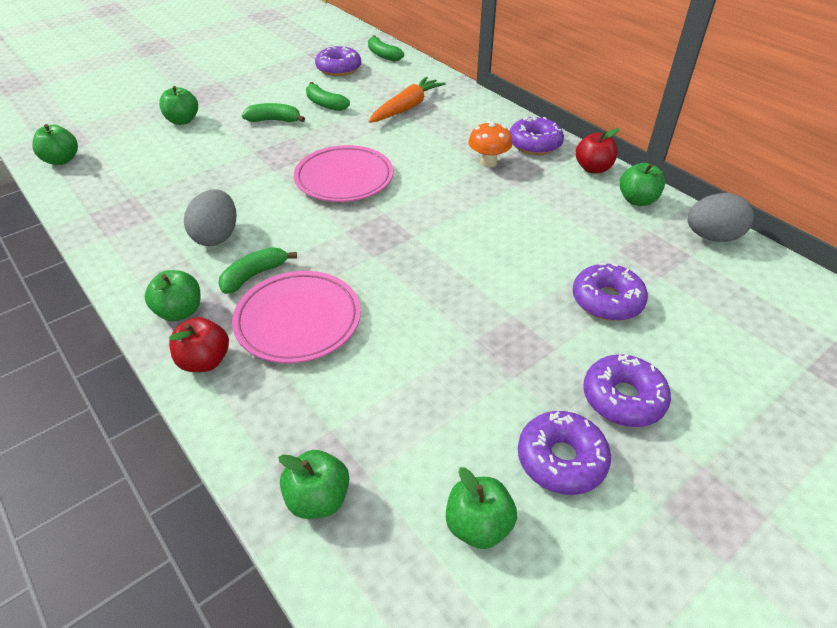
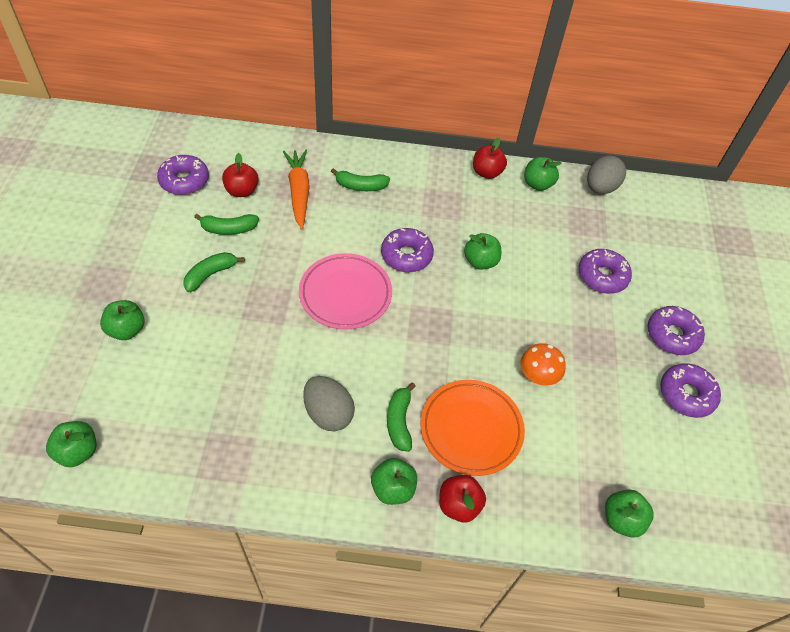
camera: 50 degrees left, 10 degrees up
pink plate [232,271,361,363] -> orange plate [421,380,525,476]
green banana [368,36,404,61] -> green banana moved to [331,168,390,191]
green apple [446,467,517,549] -> green apple moved to [464,233,501,270]
orange mushroom [468,121,512,167] -> orange mushroom moved to [520,343,566,386]
purple donut [509,116,564,155] -> purple donut moved to [381,228,434,272]
none -> red apple [222,153,259,197]

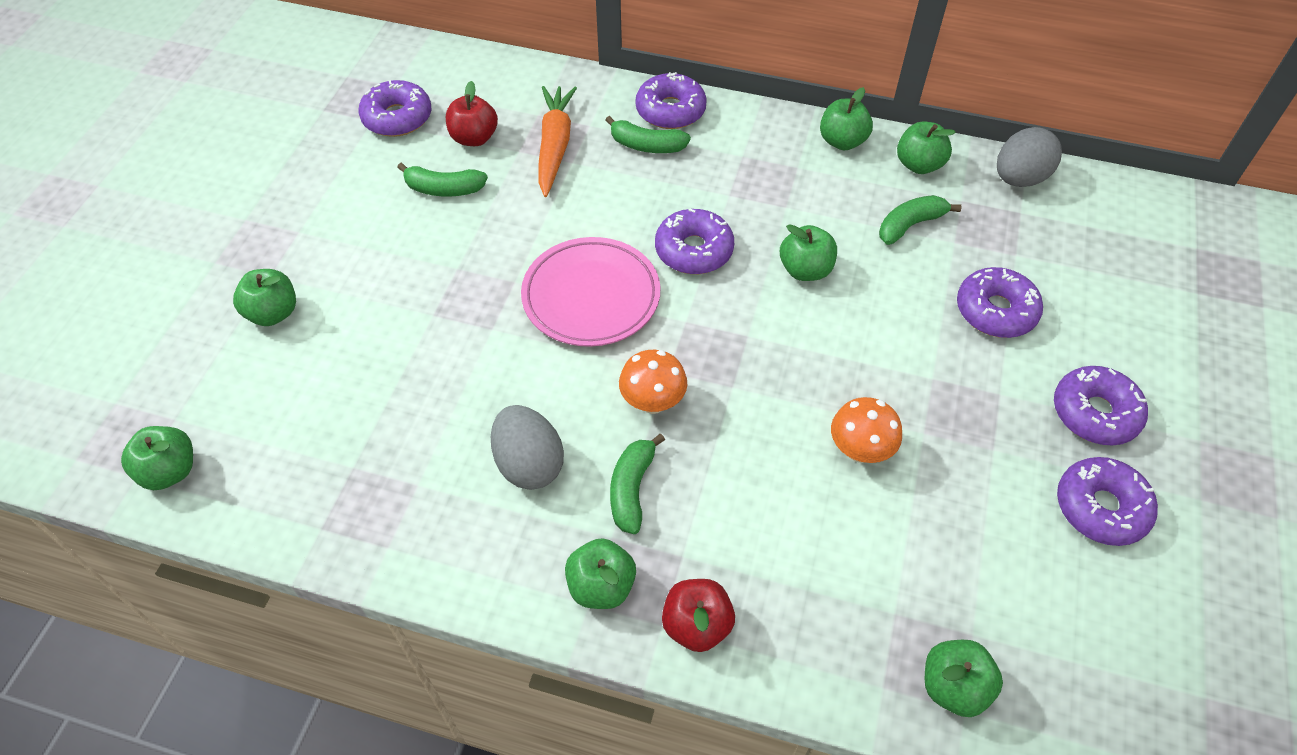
camera: 15 degrees right, 0 degrees up
green banana [183,252,245,292] -> green banana moved to [879,195,962,245]
orange plate [421,380,525,476] -> none
red apple [473,138,507,179] -> green apple [820,87,873,150]
none -> orange mushroom [619,350,687,414]
none -> purple donut [635,72,707,129]

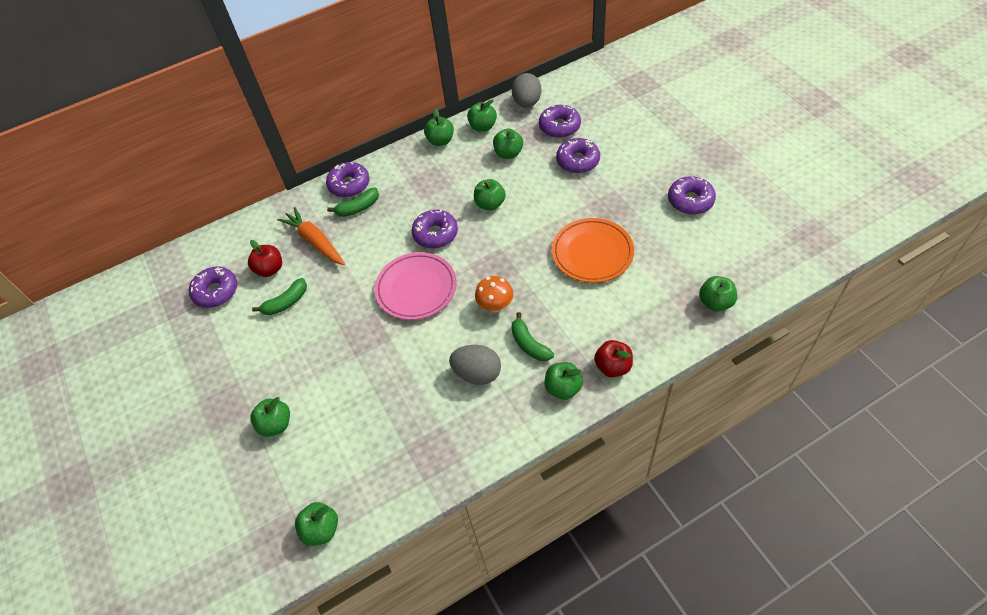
camera: 40 degrees left, 0 degrees up
orange mushroom [831,397,902,463] -> orange plate [552,218,634,283]
green banana [879,195,962,245] -> green apple [493,128,523,159]
purple donut [1054,366,1148,446] -> purple donut moved to [539,105,581,138]

